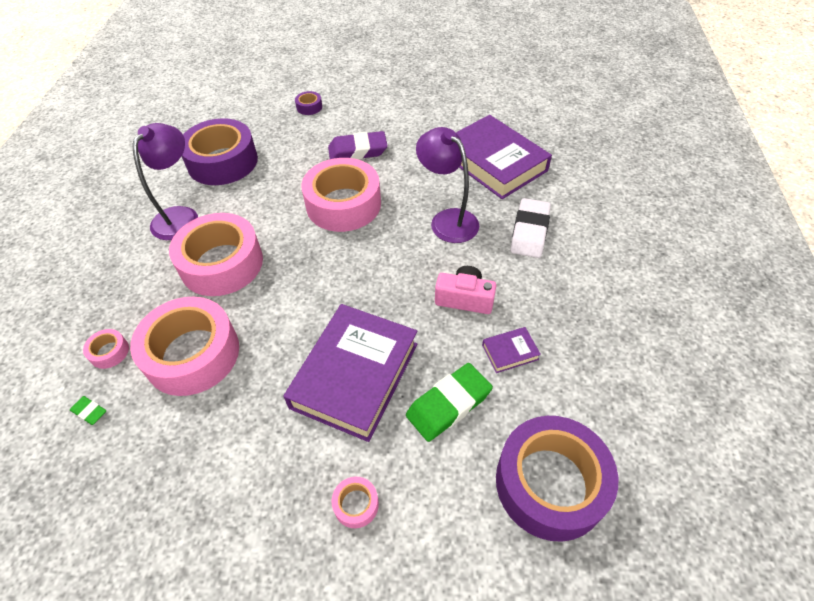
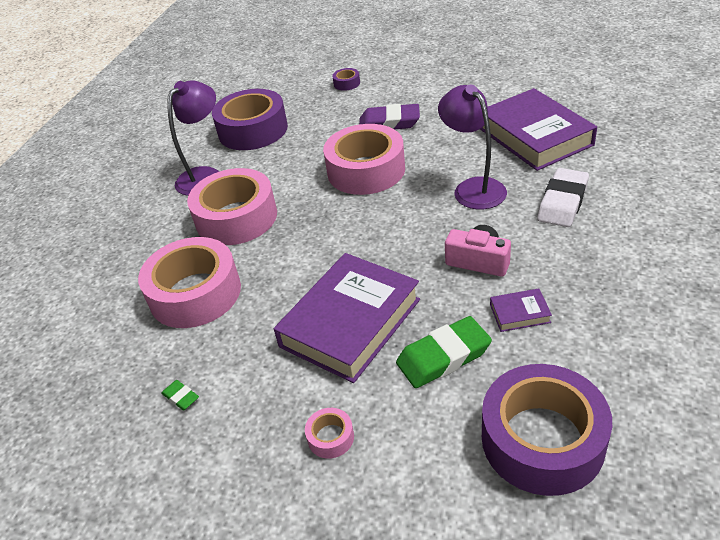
camera: 15 degrees right, 10 degrees down
green eraser [70,396,106,425] -> green eraser moved to [161,380,199,410]
pink tape [83,329,129,369] -> none

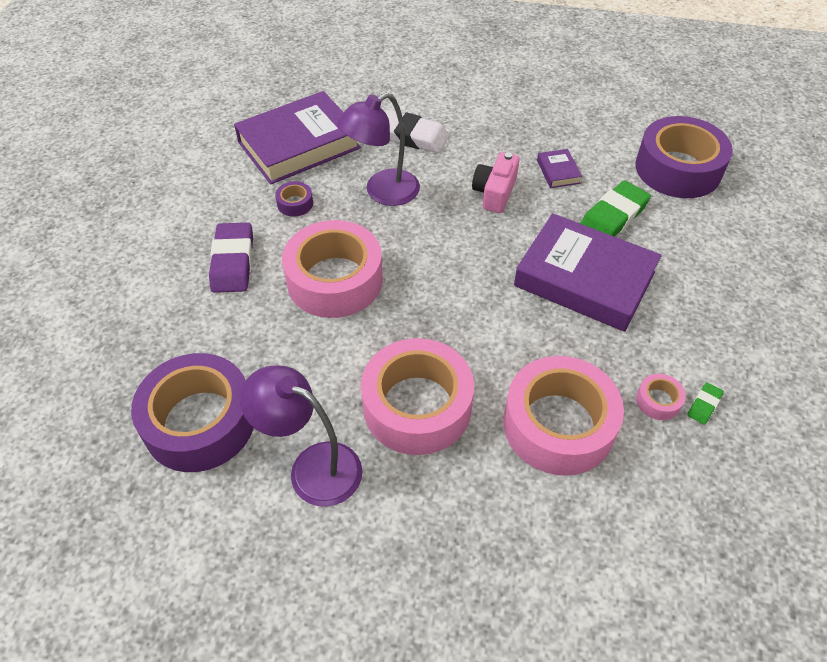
camera: 100 degrees left, 10 degrees up
pink tape [305,408,354,459] -> pink tape moved to [636,374,686,420]
purple tape [332,68,360,91] -> purple tape moved to [275,181,313,217]
green eraser [396,316,492,388] -> green eraser turned 75 degrees clockwise [580,180,651,237]

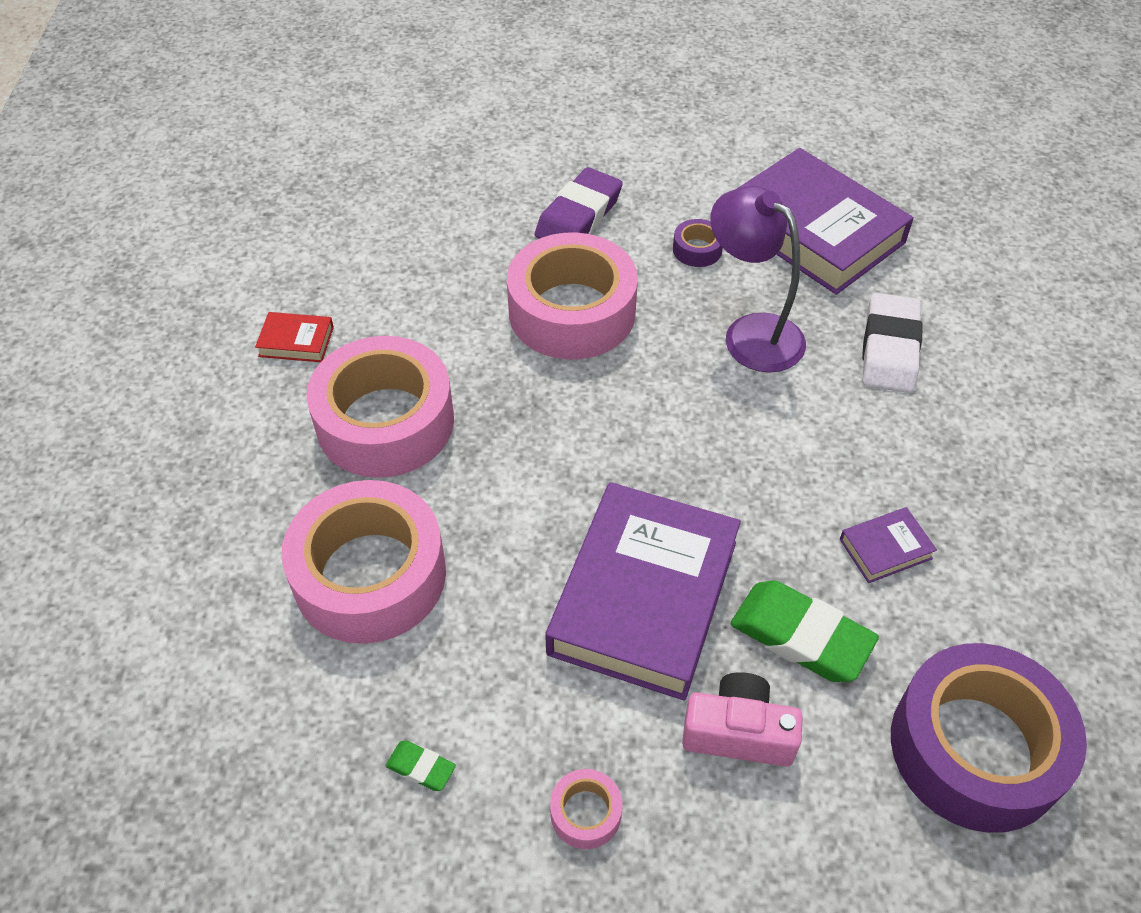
camera: 80 degrees right, 0 degrees up
purple tape [131,353,254,472] -> none
purple eraser [209,222,253,293] -> purple eraser turned 45 degrees counterclockwise [535,167,623,239]
purple lamp [240,365,363,507] -> red book [255,312,334,362]
pink camera [472,152,520,213] -> pink camera moved to [682,672,803,767]
pink tape [636,374,686,420] -> pink tape moved to [550,769,622,849]

